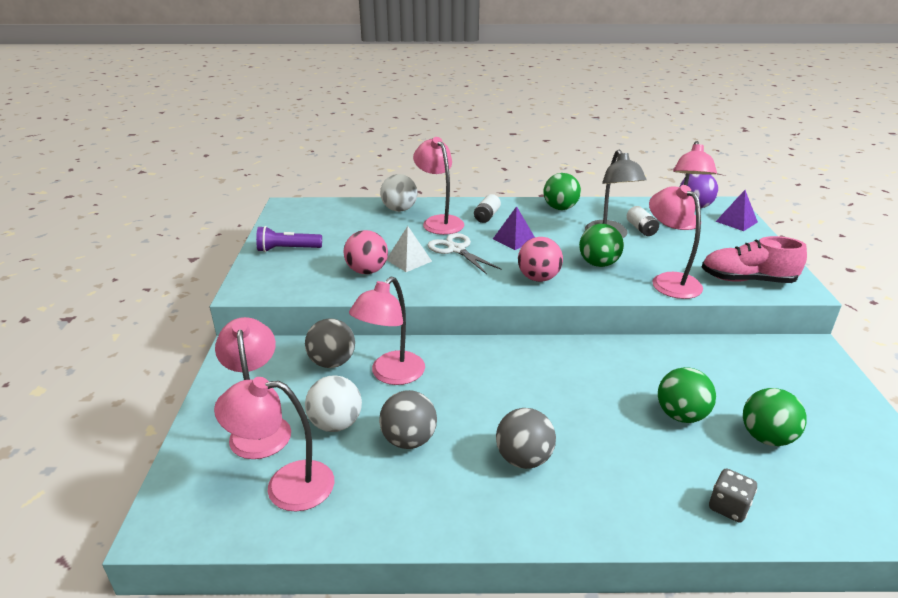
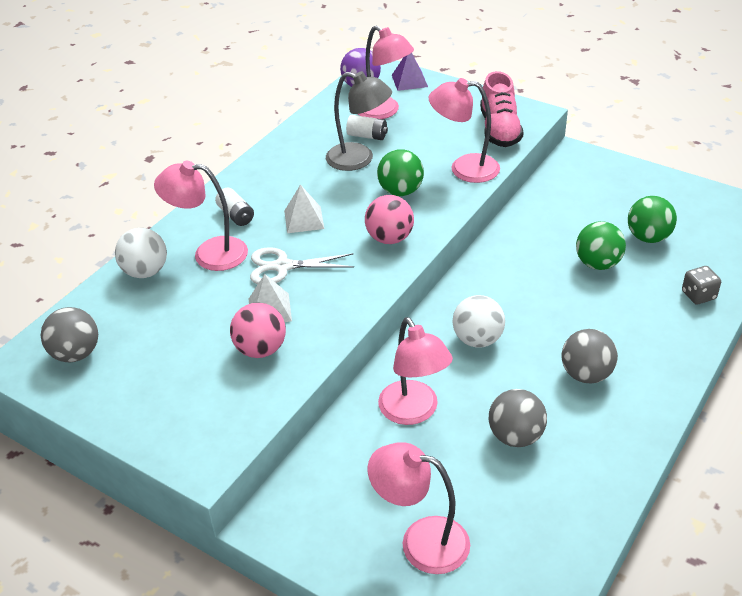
camera: 55 degrees left, 10 degrees up
pink lamp [214,377,334,511] -> none
purple flashlight [256,226,322,252] -> none
grey ball [305,318,355,368] -> grey ball moved to [41,307,98,362]
white ball [305,375,362,432] -> white ball moved to [453,295,505,348]
purple pyramid [493,206,535,250] -> white pyramid [284,184,324,233]
green ball [543,173,581,210] -> none
pink shoe [702,236,807,283] -> pink shoe turned 45 degrees counterclockwise [480,71,524,147]

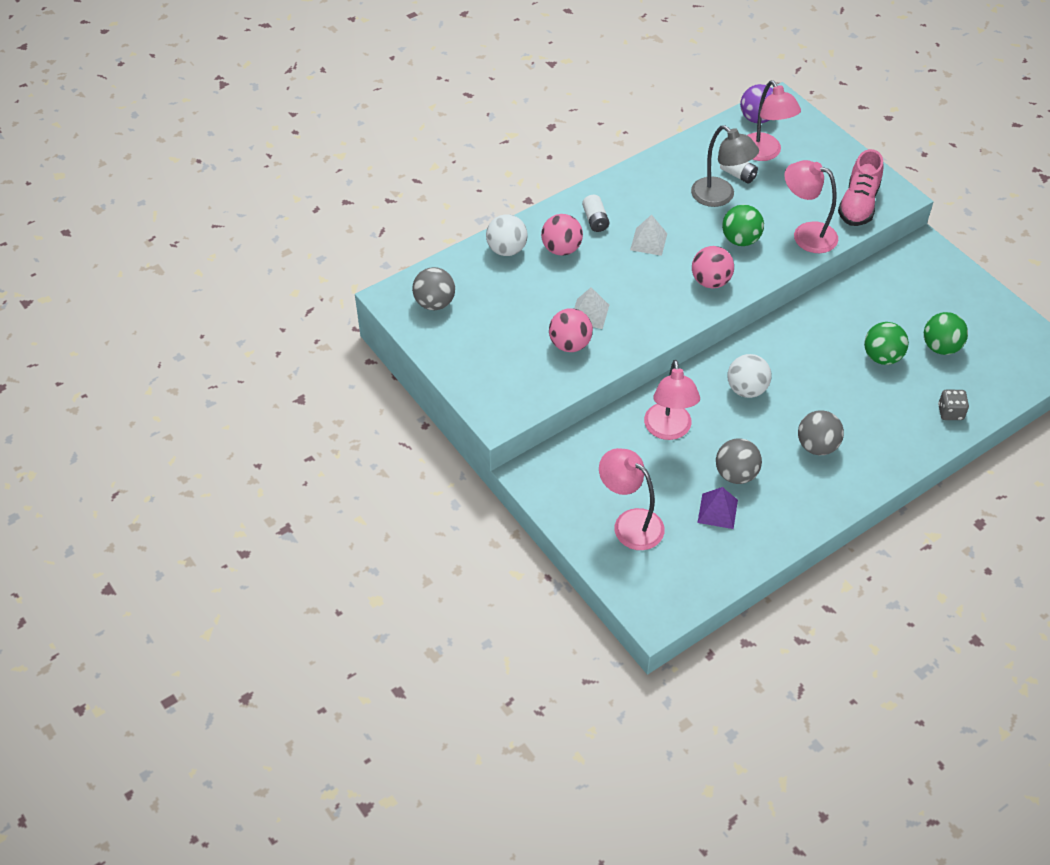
camera: 20 degrees right, 10 degrees up
pink lamp [154,161,248,271] -> pink ball [541,214,583,256]
white scissors [250,247,354,284] -> none
purple pyramid [392,53,428,91] -> purple pyramid moved to [697,487,738,529]

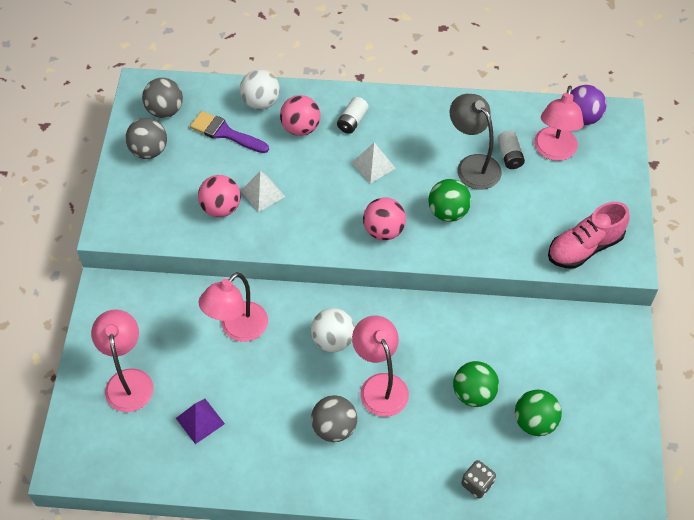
camera: 40 degrees right, 5 degrees up
grey lamp [691,125,759,207] -> grey lamp turned 150 degrees clockwise [450,94,502,190]
grey ball [716,438,762,484] -> grey ball moved to [125,118,167,159]
pink lamp [784,160,838,253] -> pink lamp moved to [352,316,409,417]
none -> purple brush [190,111,269,153]

